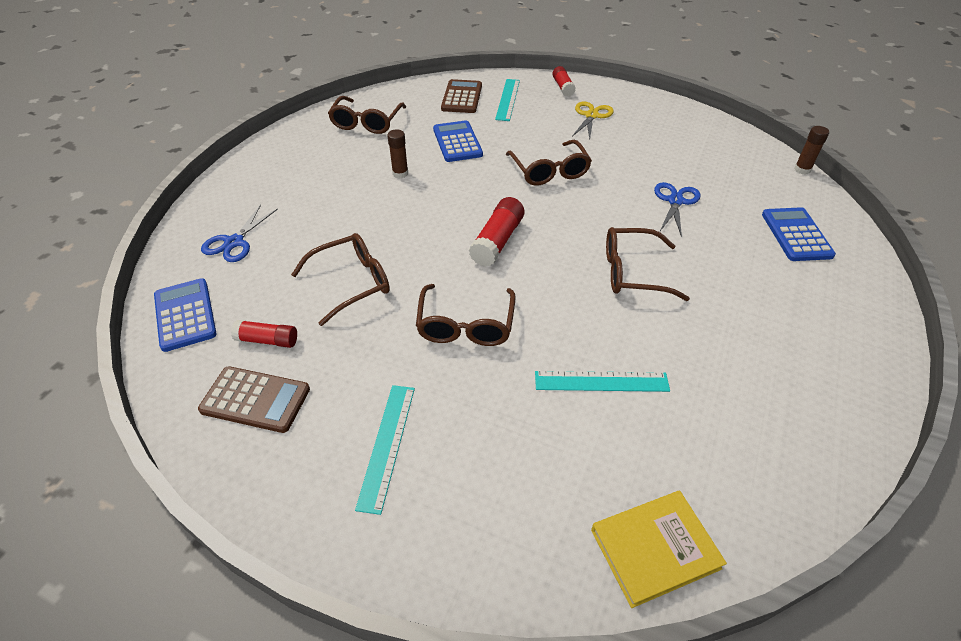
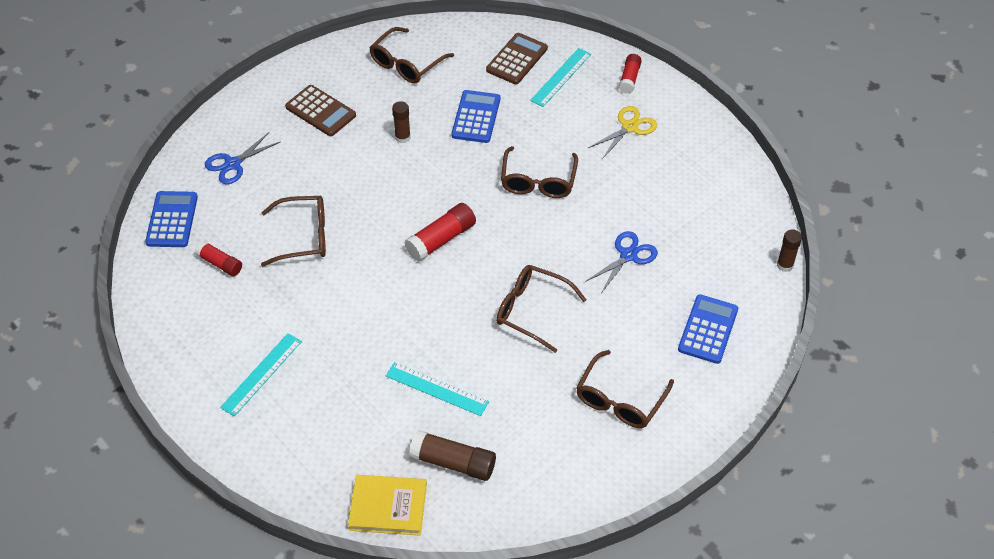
camera: 25 degrees right, 5 degrees up
brown calculator [198,366,310,433] -> brown calculator moved to [285,85,356,136]
brown glasses [416,284,516,346] -> brown glasses moved to [576,350,674,428]
none -> brown glue stick [409,430,496,481]

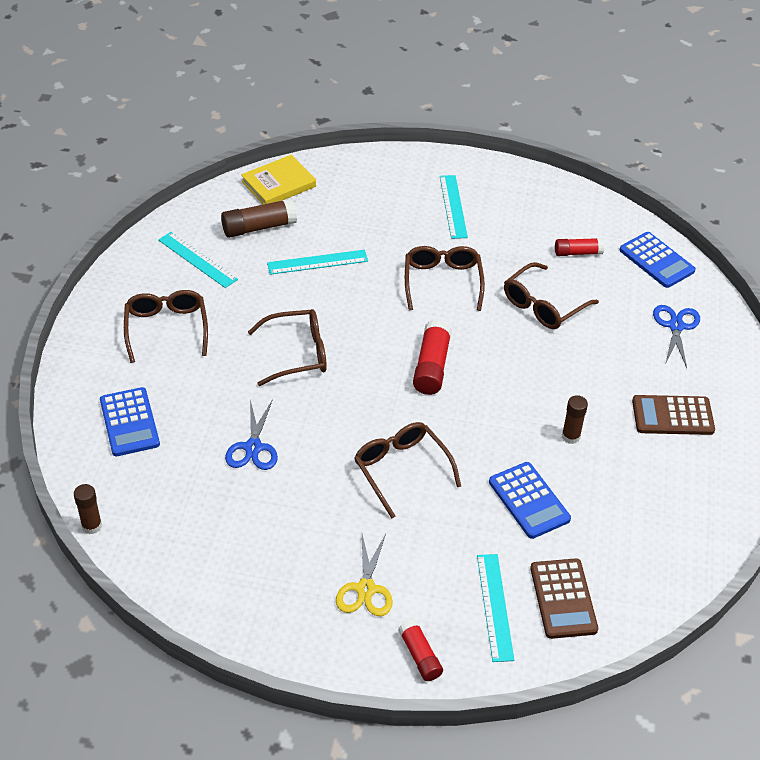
camera: 140 degrees right, 5 degrees down
brown glasses [369,27,454,84] -> brown glasses moved to [405,246,485,311]
none -> turquoise ruler [158,232,238,288]

